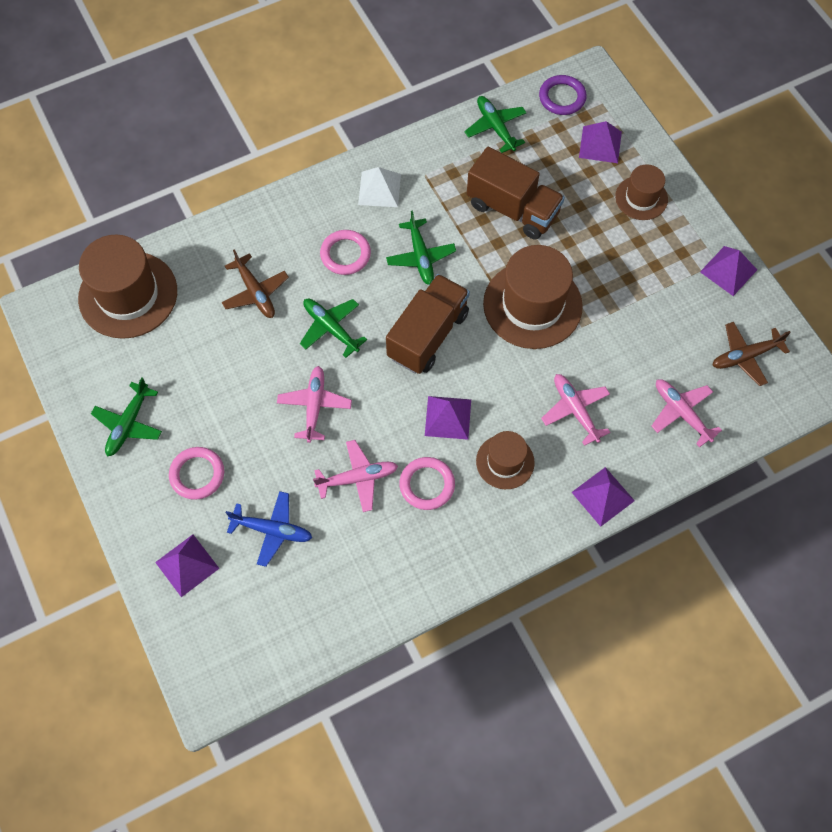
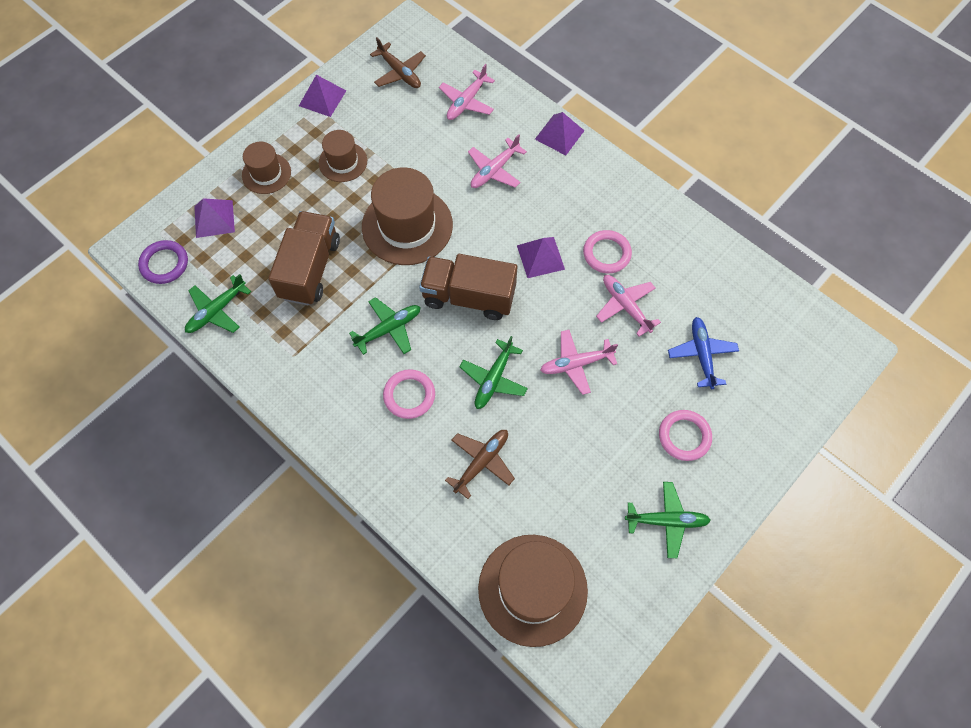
camera: 110 degrees left, 0 degrees up
purple pyramid [155,535,220,597] -> none
white pyramid [358,167,401,207] -> none
brown hat [476,431,535,489] -> brown hat moved to [319,130,367,182]

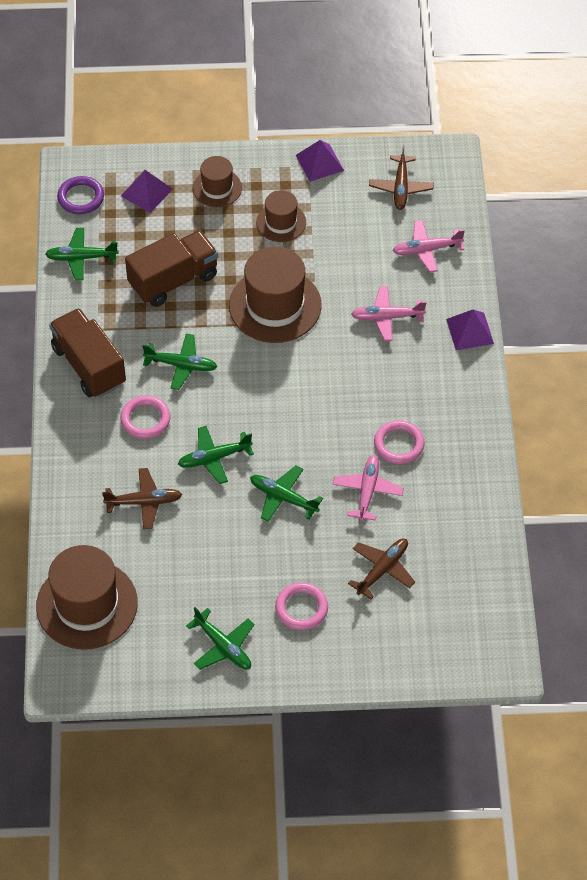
camera: 45 degrees right, 10 degrees down
brown truck [419,254,517,320] -> brown truck moved to [49,308,126,398]
purple pyramid [517,237,565,278] -> none
pink plane [540,330,618,395] -> green plane [250,466,323,522]
blue plane [668,317,739,389] -> brown plane [348,538,415,600]

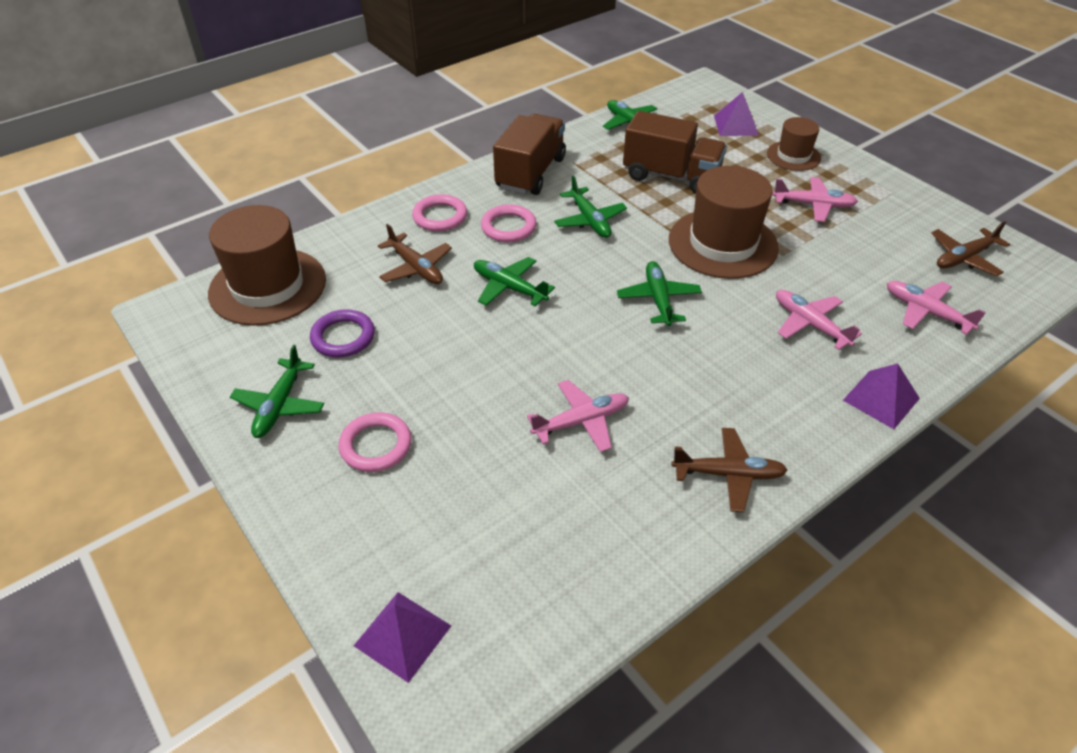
camera: 55 degrees right, 10 degrees down
purple ring [57,176,104,214] -> purple ring moved to [310,309,375,357]
green plane [250,466,323,522] -> green plane moved to [617,261,702,326]
brown hat [256,190,306,242] -> pink plane [773,177,858,222]
purple pyramid [296,140,344,182] -> purple pyramid moved to [354,592,451,683]
brown plane [348,538,415,600] -> brown plane moved to [671,428,788,512]
pink ring [374,420,424,464] -> pink ring moved to [412,194,467,232]

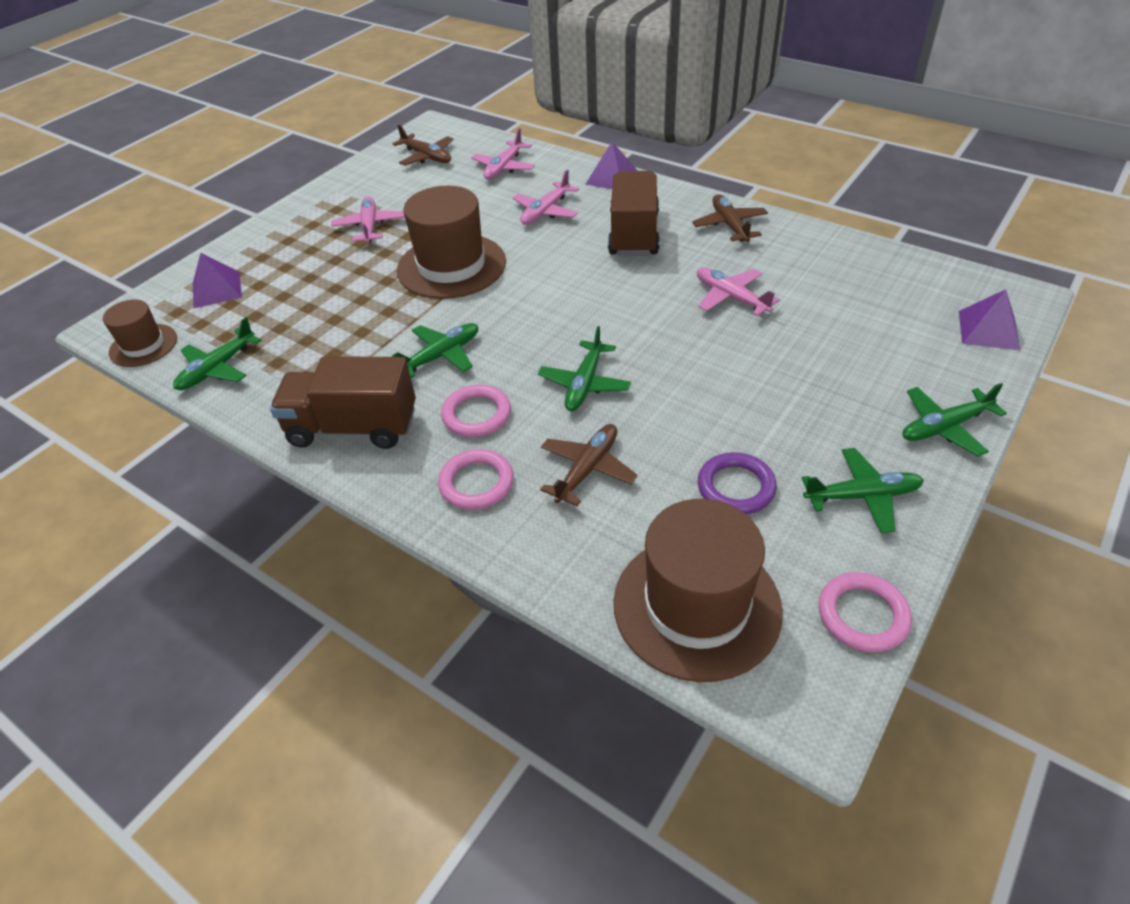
camera: 105 degrees left, 0 degrees up
pink ring [339,412,412,472] -> pink ring moved to [818,572,912,653]
green plane [617,261,702,326] -> green plane moved to [902,383,1007,456]
brown truck [623,111,727,194] -> brown truck moved to [608,171,660,256]
brown hat [767,117,821,171] -> brown hat moved to [103,300,177,367]

